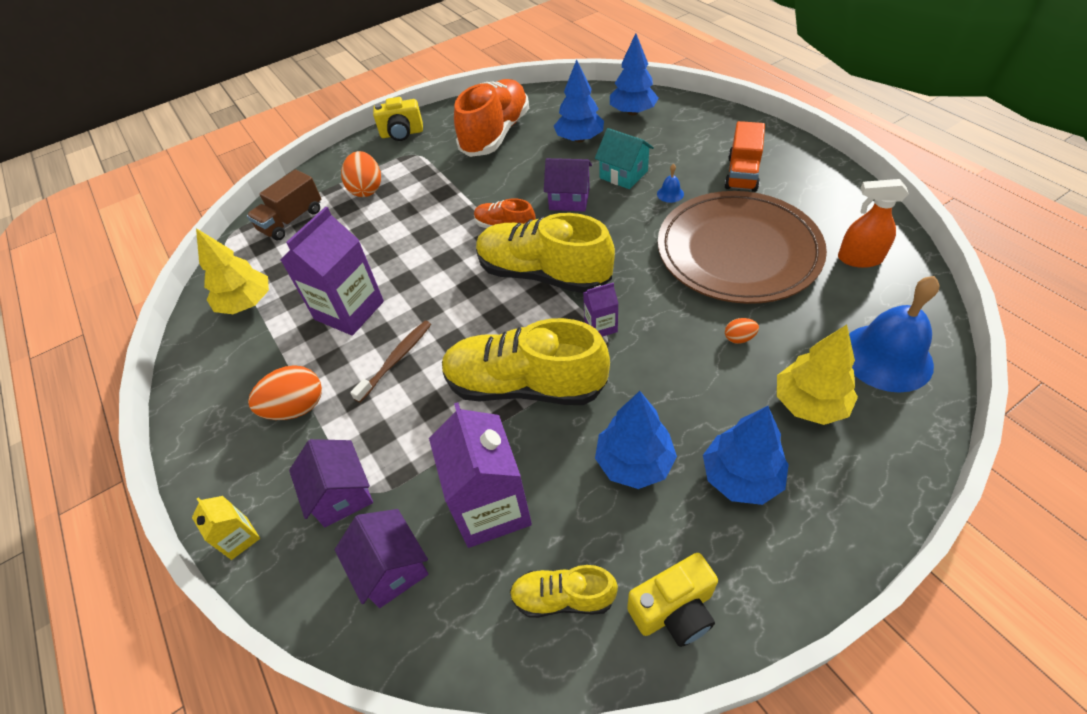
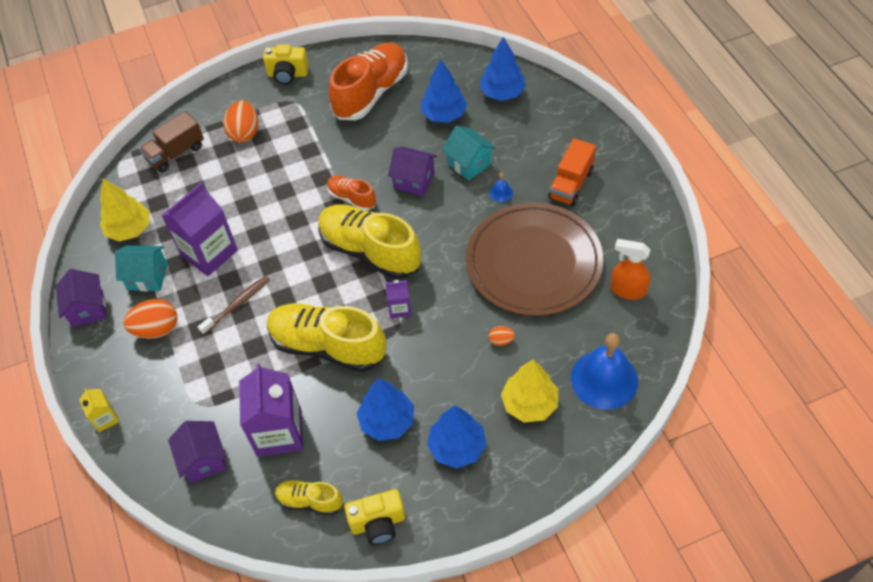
camera: 10 degrees right, 5 degrees up
purple house [289,439,373,527] -> purple house moved to [56,269,107,327]
none -> turquoise house [115,245,168,291]

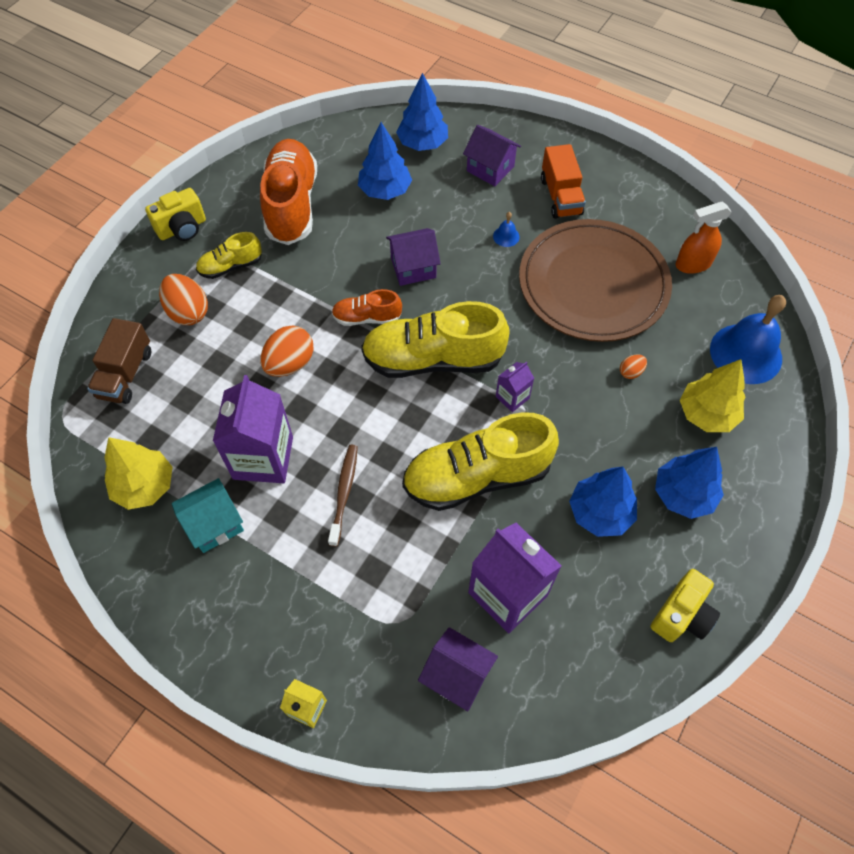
camera: 40 degrees left, 5 degrees up
purple house [56,269,107,327] -> purple house moved to [463,125,521,186]
orange egg [124,299,177,339] -> orange egg moved to [260,326,314,377]
yellow shoe [275,480,343,516] -> yellow shoe moved to [196,232,262,279]
turquoise house [442,126,496,181] -> none

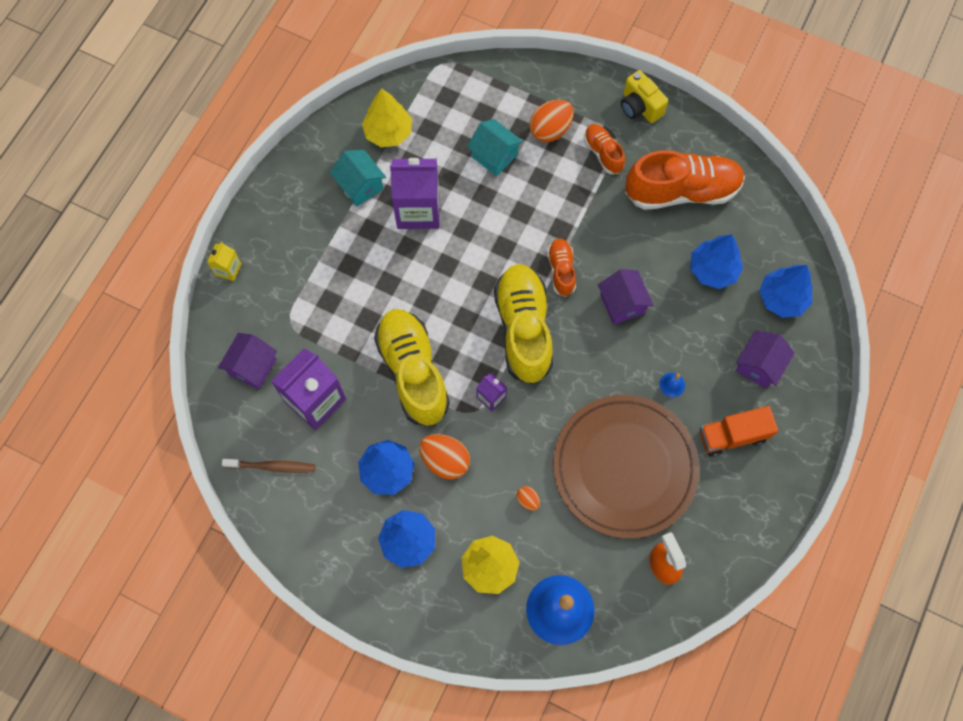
camera: 85 degrees right, 10 degrees up
brown truck [87,318,151,404] -> none
yellow shoe [196,232,262,279] -> orange shoe [584,124,625,174]
orange egg [260,326,314,377] -> orange egg moved to [419,434,470,480]
brown toothbrush [328,445,358,547] -> brown toothbrush moved to [222,459,316,473]
yellow camera [651,569,720,642] -> none
none -> turquoise house [467,119,523,176]

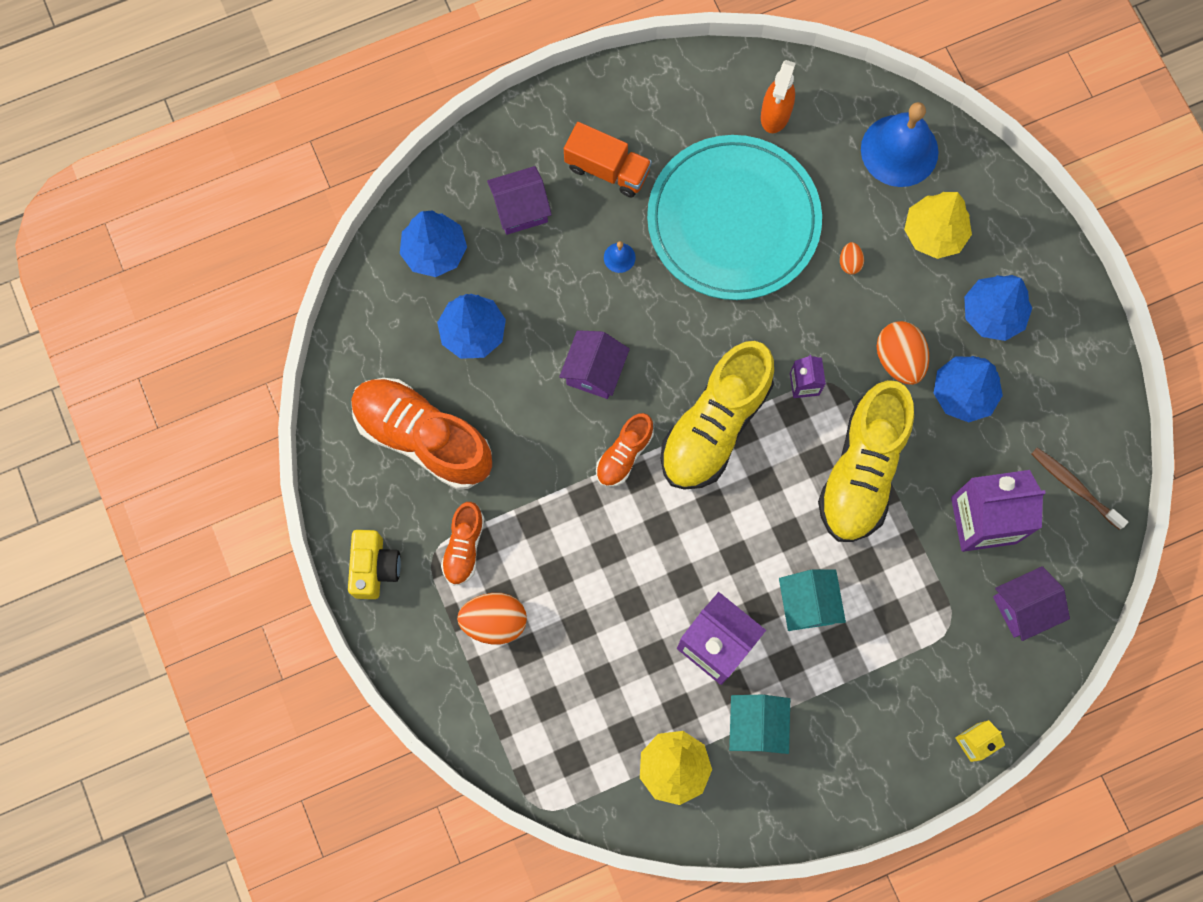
camera: 140 degrees left, 5 degrees up
turquoise house [467,119,523,176] -> turquoise house moved to [779,570,846,631]
brown plate [553,395,700,538] -> turquoise plate [647,135,822,300]

